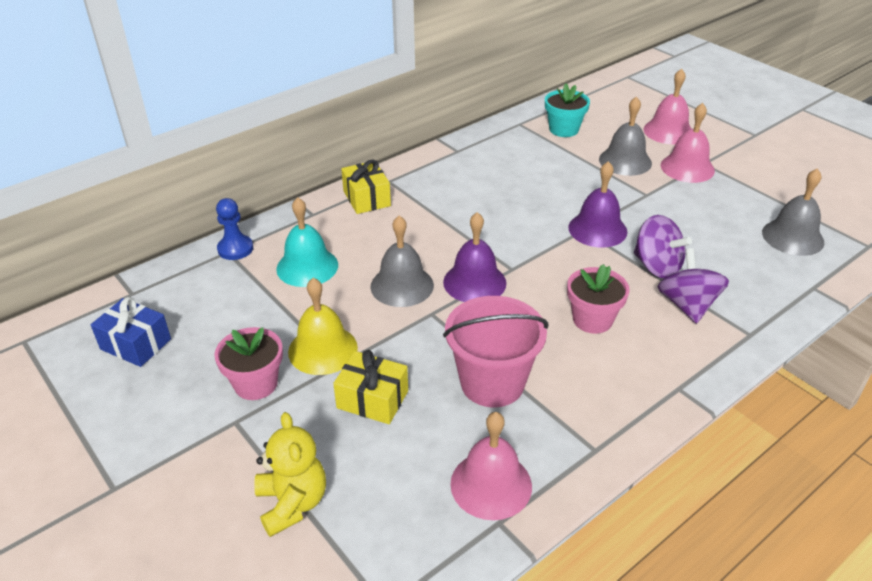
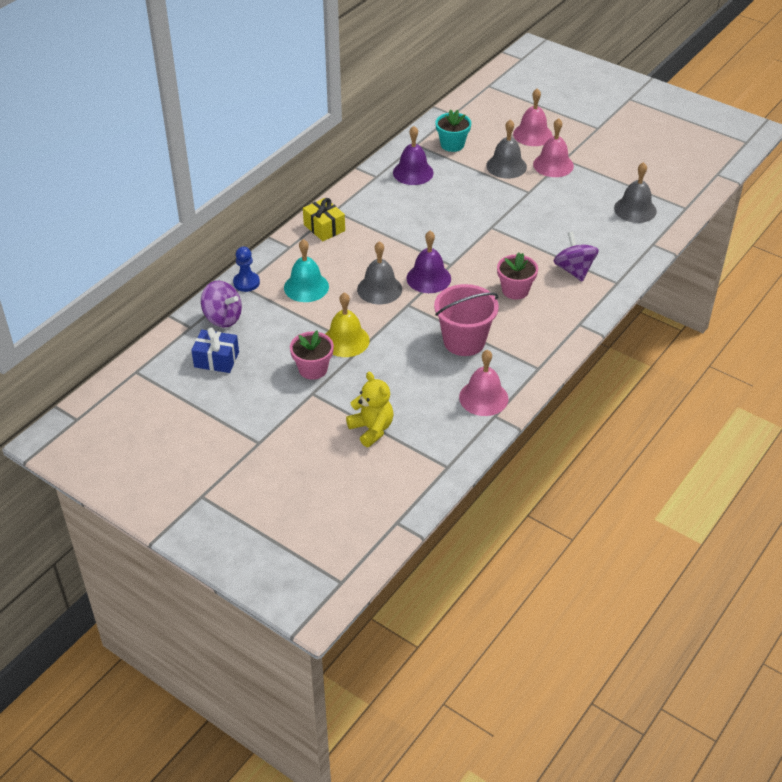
camera: 15 degrees left, 5 degrees up
yellow gift [333,350,408,424] -> none
purple bell [568,161,627,248] -> purple bell moved to [393,126,434,185]
purple spinning top [634,215,692,278] -> purple spinning top moved to [201,281,242,328]

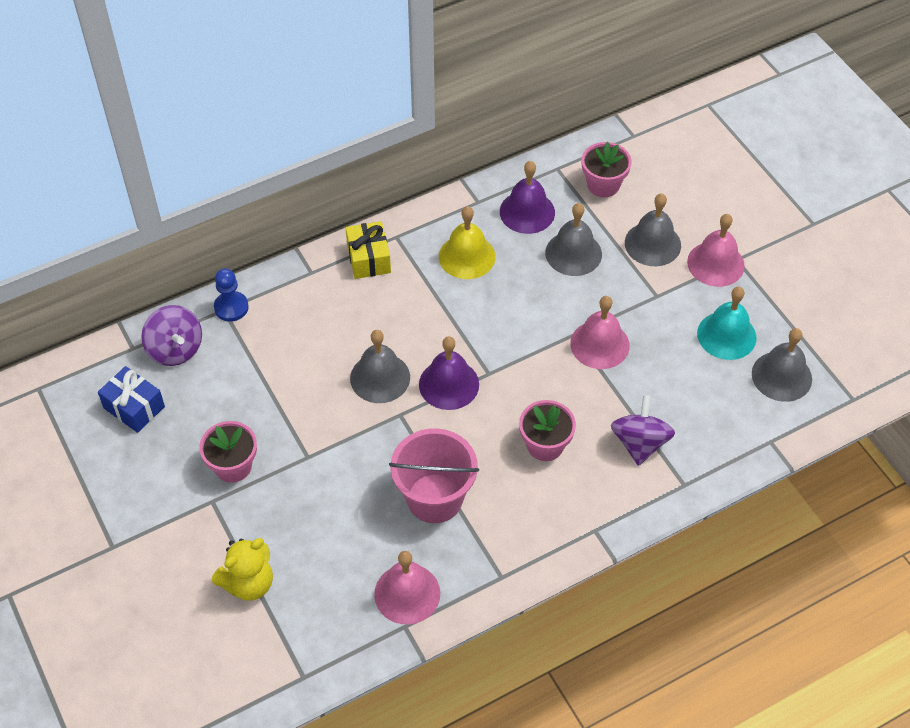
camera: 25 degrees right, 10 degrees up
turquoise bell [284,239,329,302] -> turquoise bell moved to [697,287,756,360]
yellow bell [326,292,370,357] -> yellow bell moved to [439,206,495,279]
yellow teddy bear [346,372,394,447] -> yellow teddy bear turned 60 degrees clockwise [212,538,273,601]
turquoise flower pot [435,109,471,152] -> pink flower pot [582,142,632,197]
pink bell [513,88,552,146] -> pink bell moved to [570,296,630,369]
none -> grey bell [545,203,602,276]

